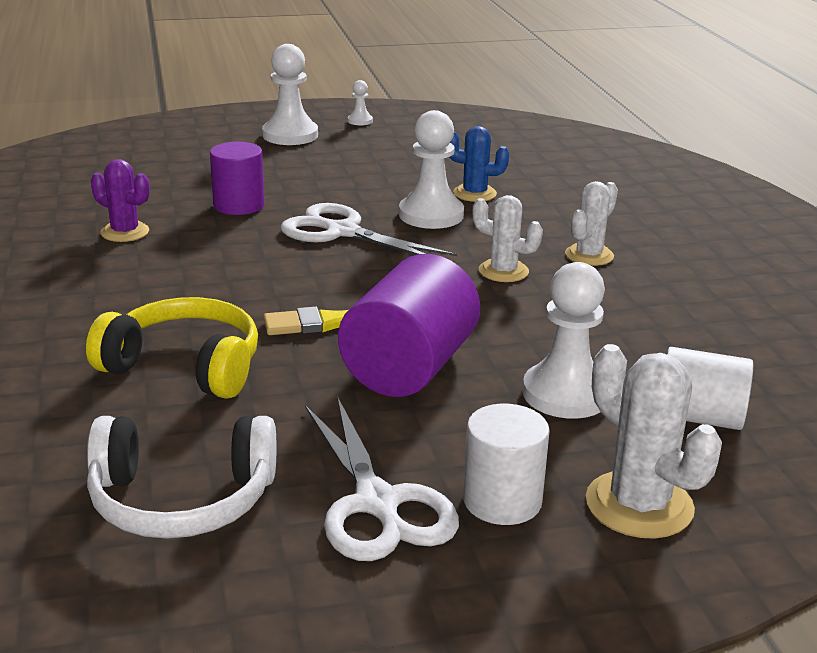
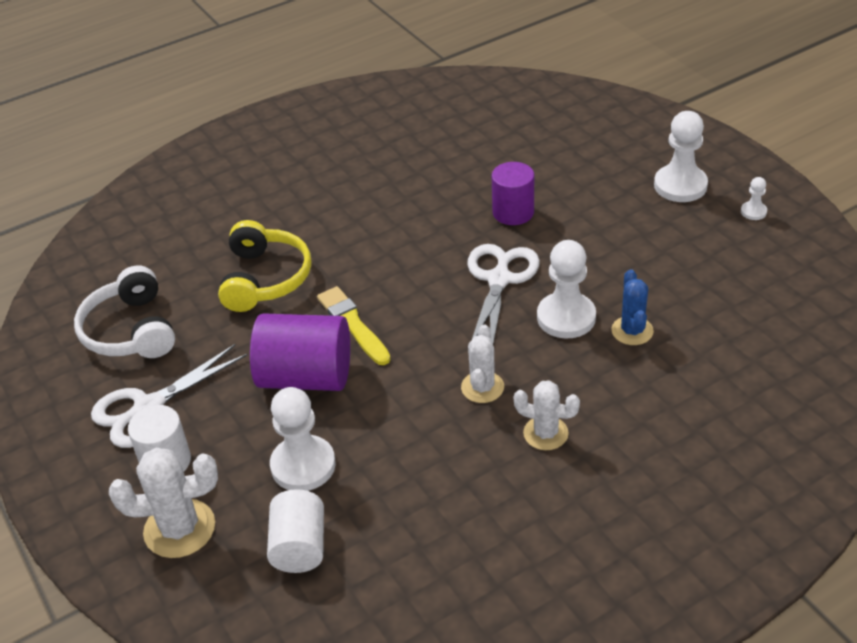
camera: 75 degrees right, 15 degrees up
purple cactus [91,159,149,242] -> none
white cactus [586,344,722,539] -> white cactus turned 45 degrees clockwise [109,448,218,558]

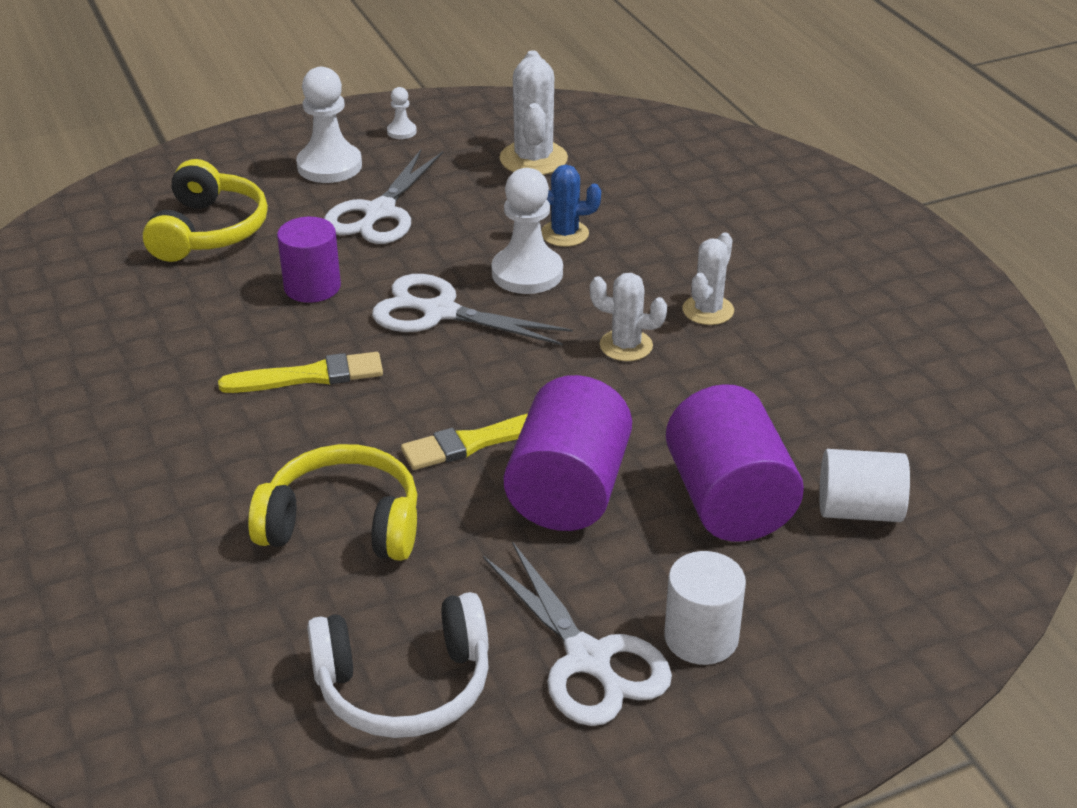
camera: 85 degrees left, 5 degrees down
white cactus [109,448,218,558] -> white cactus moved to [500,50,568,175]
white pawn [270,387,336,491] -> purple cylinder [666,384,804,542]
none -> yellow headphones [143,159,268,262]
none -> yellow brush [218,352,383,393]
none -> white scissors [324,150,443,244]

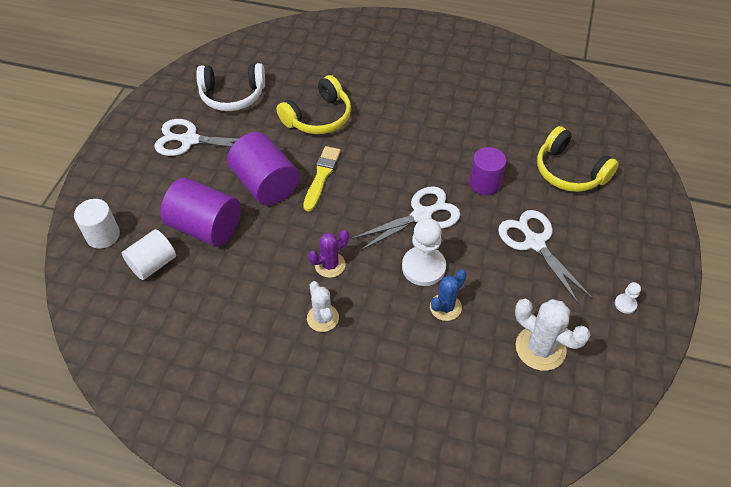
camera: 130 degrees right, 15 degrees up
yellow brush [218,352,383,393] -> none
white pawn [296,67,362,183] -> none
white headphones [307,592,489,738] -> white headphones turned 120 degrees counterclockwise [196,63,265,111]
white cactus [590,273,667,361] -> purple cactus [308,230,349,278]
white cylinder [664,551,746,665] -> white cylinder moved to [74,199,120,249]

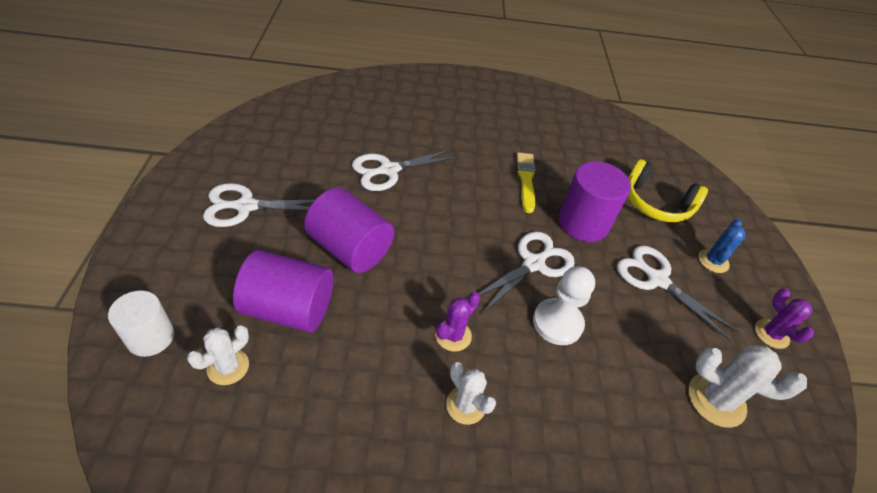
camera: 20 degrees left, 5 degrees down
white cylinder [122,229,176,280] -> white cactus [187,325,249,385]
white headphones [196,63,265,111] -> none
yellow headphones [276,75,351,134] -> white scissors [352,149,460,191]
yellow brush [303,146,341,211] -> yellow brush moved to [517,152,536,213]
blue cactus [430,269,467,321] -> blue cactus moved to [698,219,746,273]
purple cylinder [469,147,506,195] -> purple cylinder [558,161,631,242], size x1.54
white pawn [615,282,641,314] -> purple cactus [755,288,814,349]

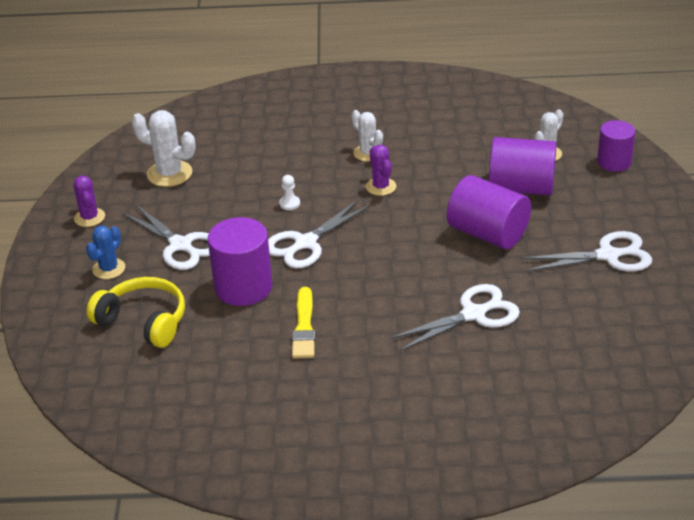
camera: 175 degrees left, 10 degrees down
white cylinder [108,290,174,357] -> purple cylinder [597,120,635,172]
purple cactus [435,292,480,352] -> purple cactus turned 60 degrees counterclockwise [366,145,396,196]
white pawn [533,266,595,345] -> white pawn [279,175,300,210], size x0.47

